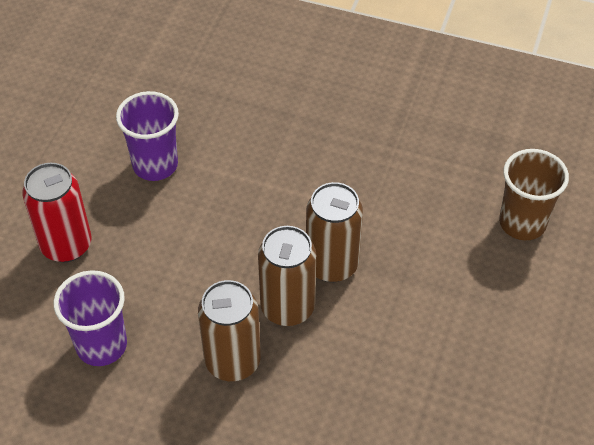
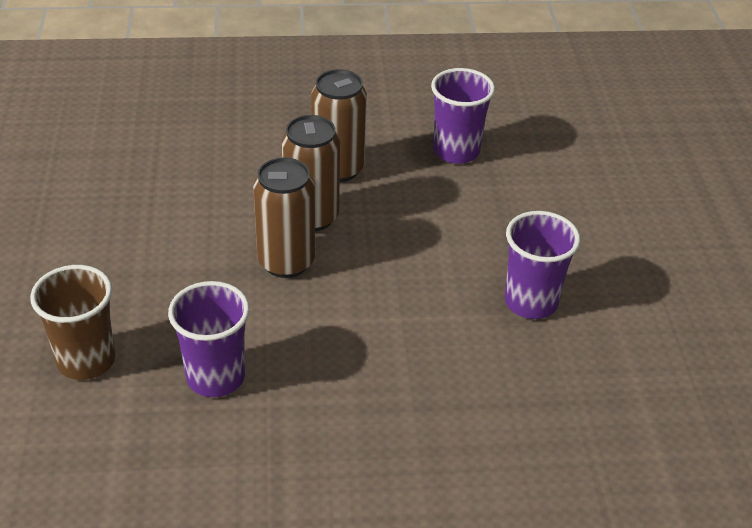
camera: 155 degrees right, 10 degrees down
red can [22,163,91,262] -> none
none -> purple cup [168,281,250,397]

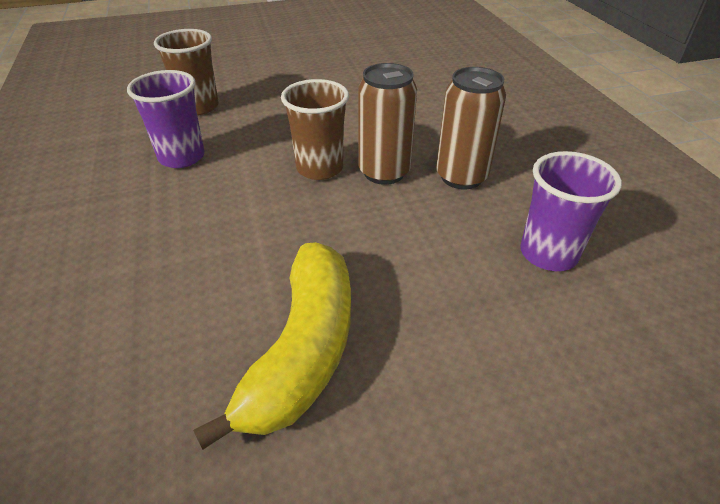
camera: 80 degrees right, 0 degrees up
brown can [253,158,315,278] -> brown cup [281,79,349,180]
purple cup [505,211,580,319] -> yellow banana [193,242,351,450]

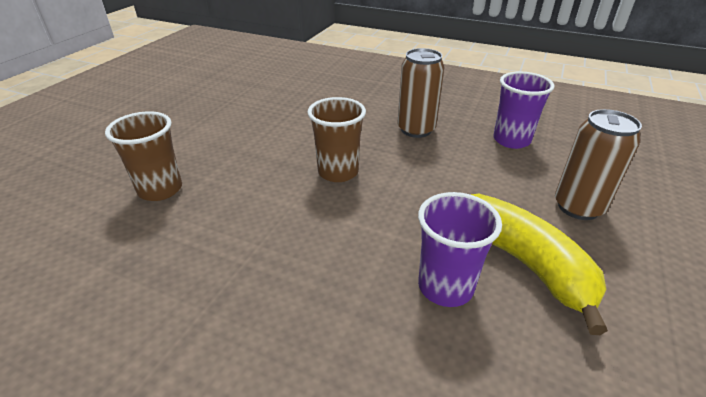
camera: 50 degrees left, 5 degrees down
purple cup [127,70,205,168] -> purple cup moved to [418,192,502,307]
brown can [358,63,417,185] -> brown can moved to [555,109,642,220]

